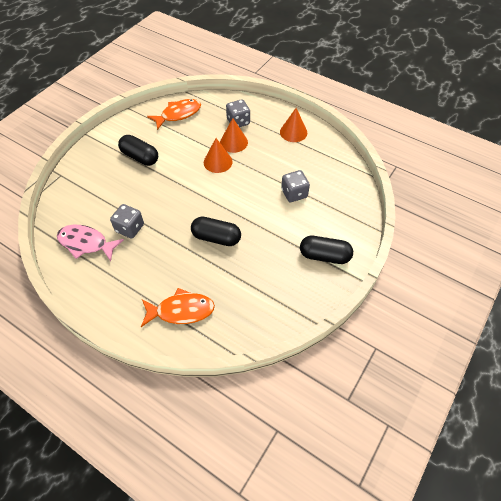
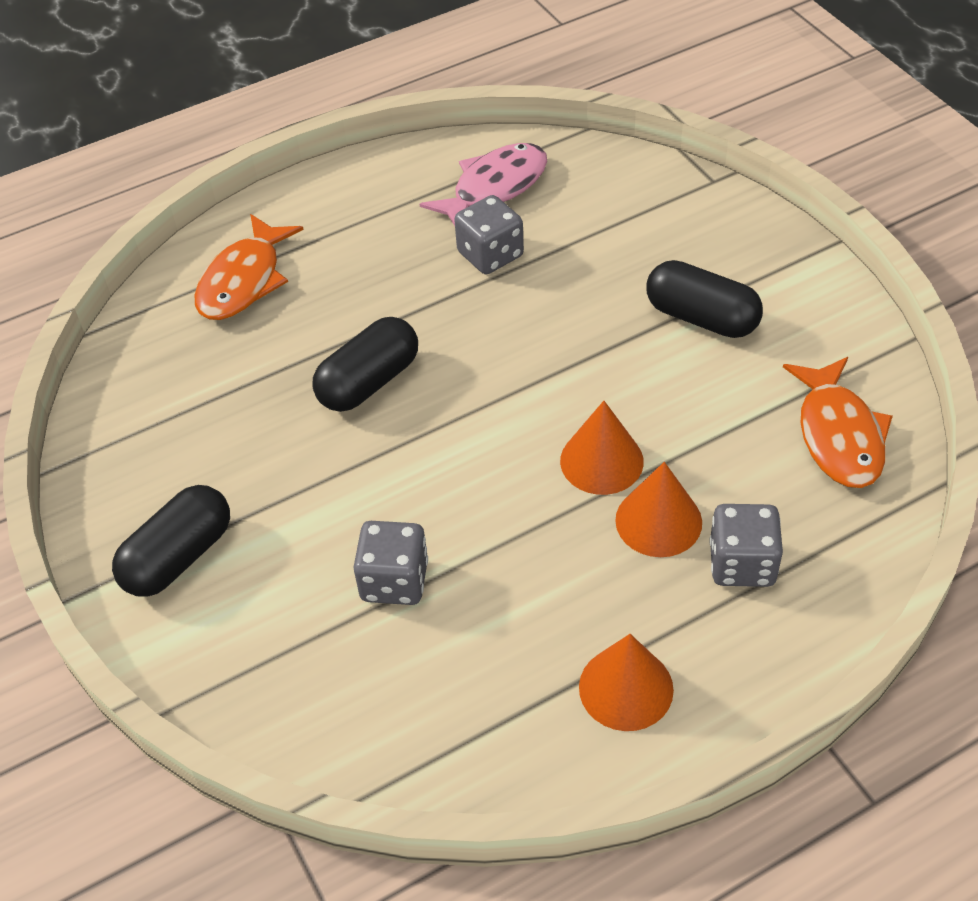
camera: 120 degrees right, 5 degrees down
black capsule [118,135,158,166] -> black capsule turned 60 degrees clockwise [647,260,763,338]

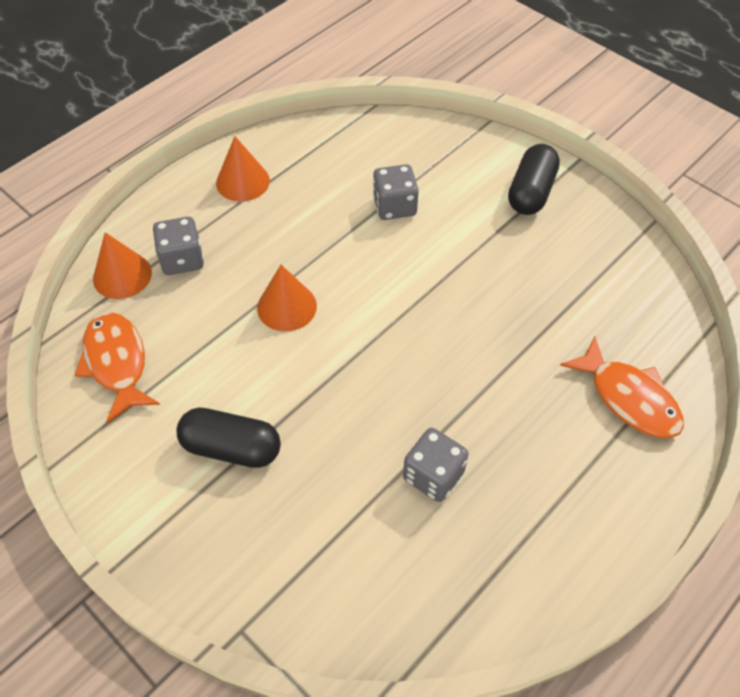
camera: 160 degrees right, 5 degrees up
orange fish [194,214,304,320] -> orange fish turned 135 degrees clockwise [560,337,684,438]
black capsule [312,317,418,412] -> none
pink fish [420,143,547,226] -> none
orange cone [615,462,702,557] -> orange cone moved to [93,232,152,299]

